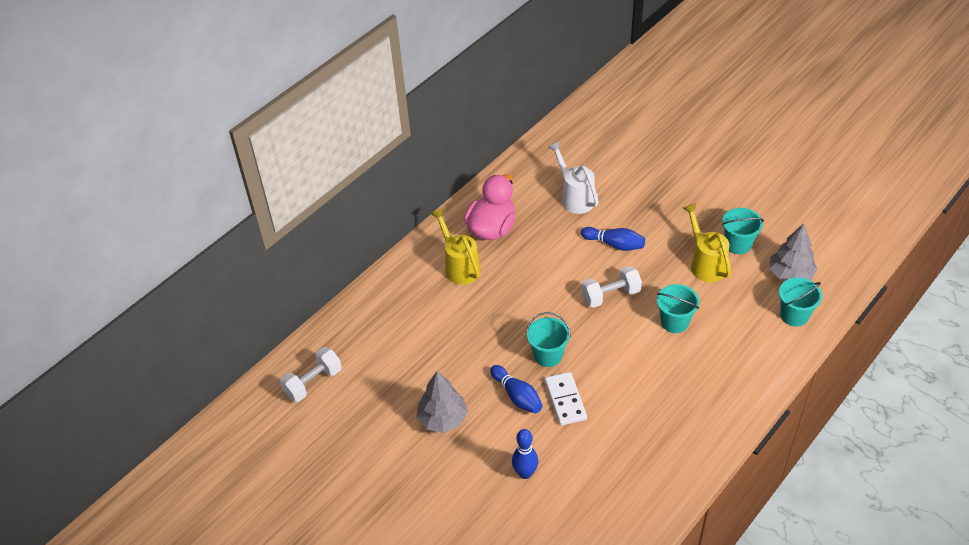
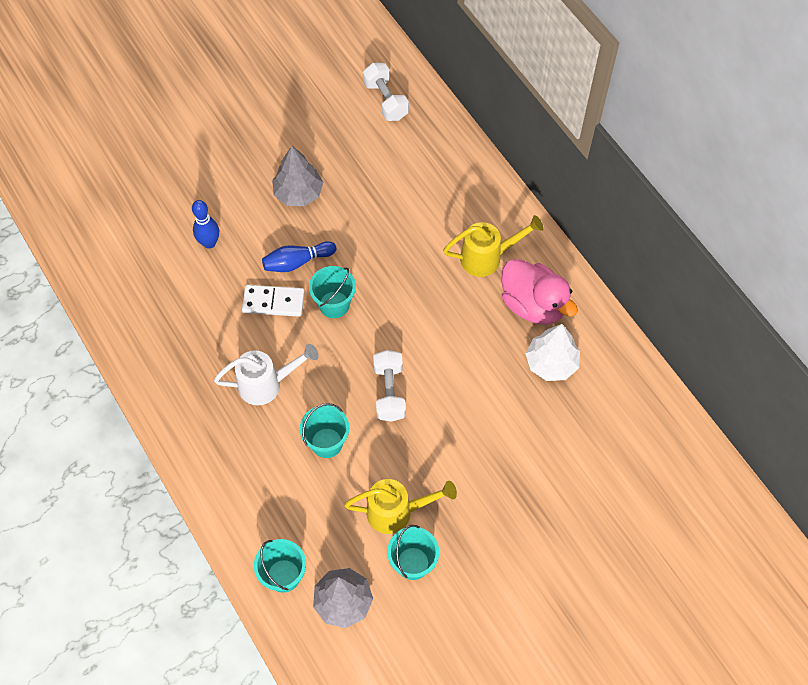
camera: 105 degrees right, 15 degrees up
white watering can [548,141,599,214] -> white watering can moved to [214,344,319,405]
blue bowling pin [581,227,645,251] -> none
none -> white tree [525,324,580,381]

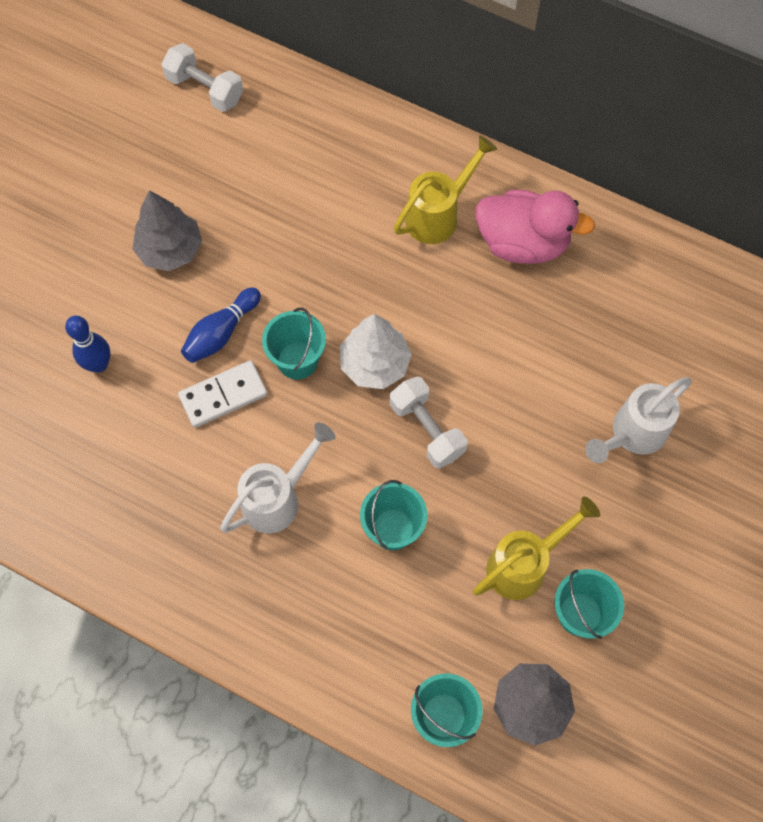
camera: 30 degrees left, 5 degrees up
white tree [525,324,580,381] -> white tree moved to [340,314,412,389]
none -> white watering can [585,377,692,463]

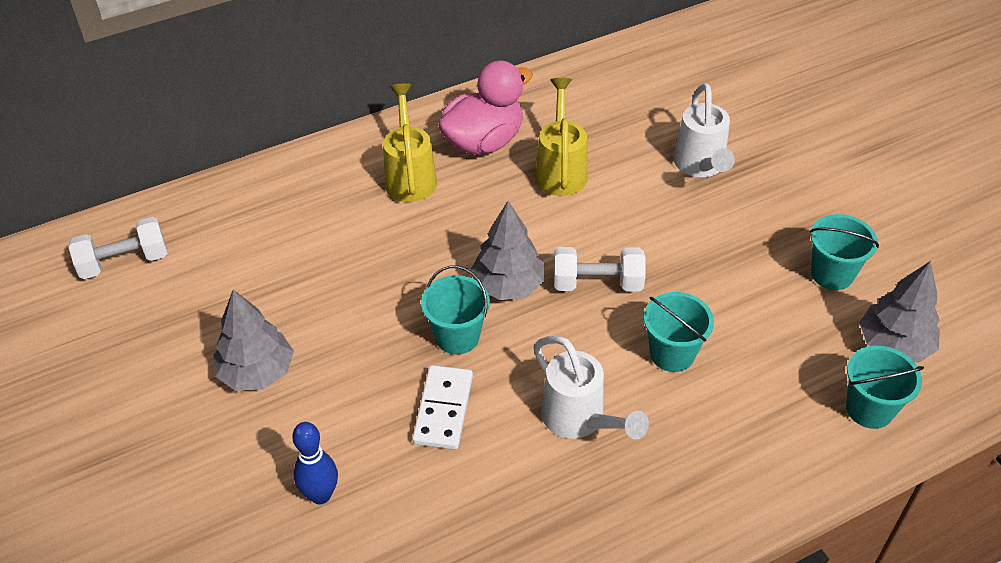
camera: 55 degrees left, 20 degrees down
blue bowling pin [181,287,261,363] -> none
white watering can [220,422,336,534] -> white watering can turned 150 degrees clockwise [533,336,649,440]
white tree [340,314,412,389] -> grey tree [470,201,544,300]
yellow watering can [473,497,600,600] -> yellow watering can moved to [535,78,587,196]

